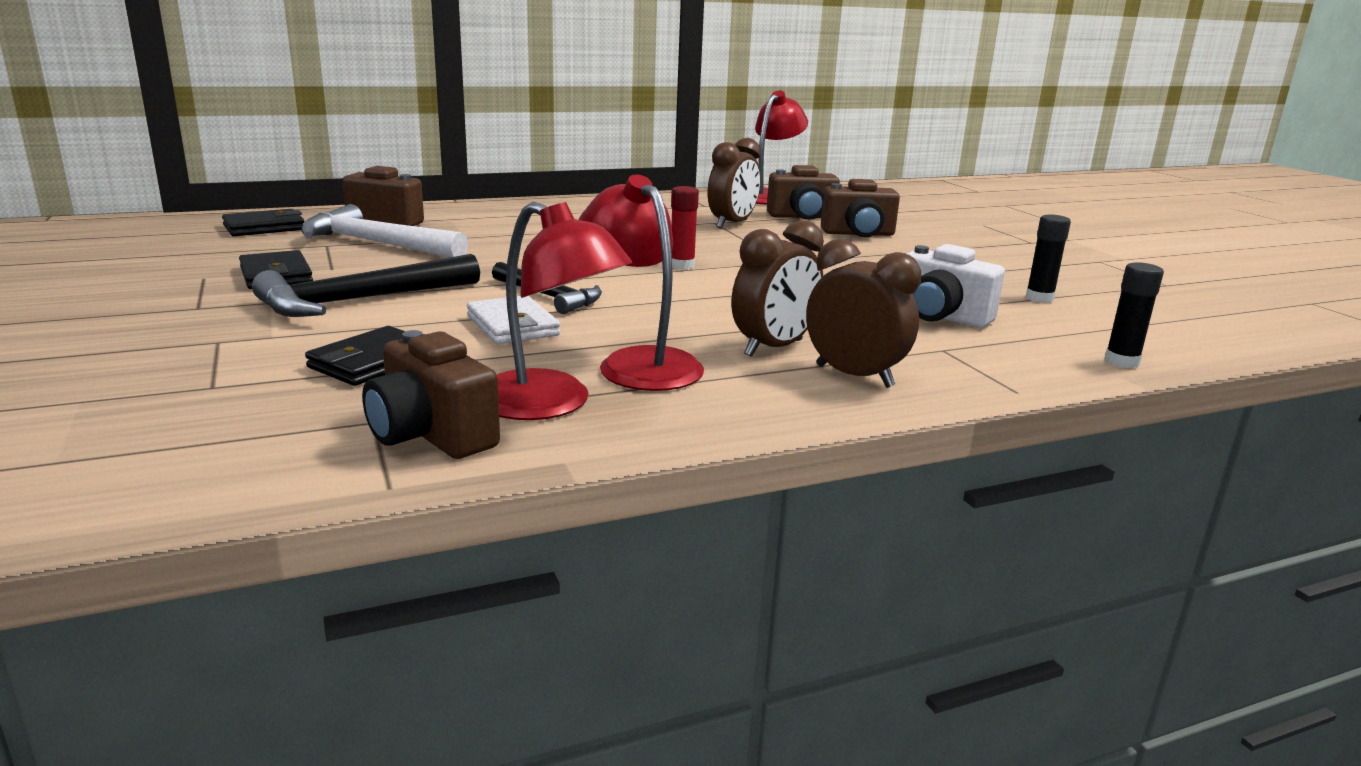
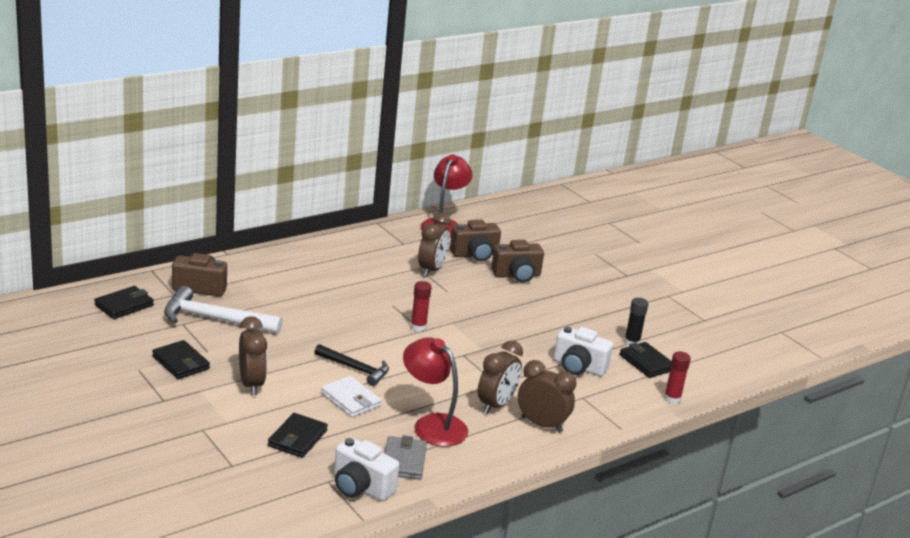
camera: 15 degrees left, 5 degrees up
black hammer [252,254,480,317] -> brown clock [239,316,267,395]
brown camera [362,330,500,459] -> white camera [334,437,400,501]
red lamp [497,202,632,420] -> grey wallet [385,435,427,480]
black glue stick [1104,262,1164,368] -> red glue stick [664,351,691,404]
none -> black wallet [620,342,672,378]

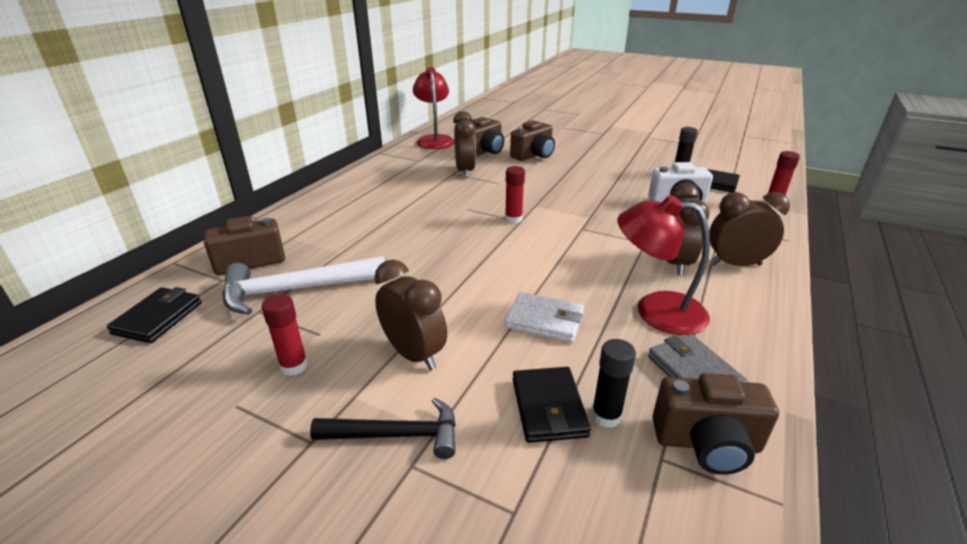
camera: 25 degrees left, 5 degrees up
black wallet [152,340,210,379] -> red glue stick [262,294,308,376]
black hammer [314,344,389,386] -> black hammer moved to [310,397,456,459]
white camera [334,437,400,501] -> brown camera [652,373,779,475]
none -> black glue stick [591,339,636,428]

